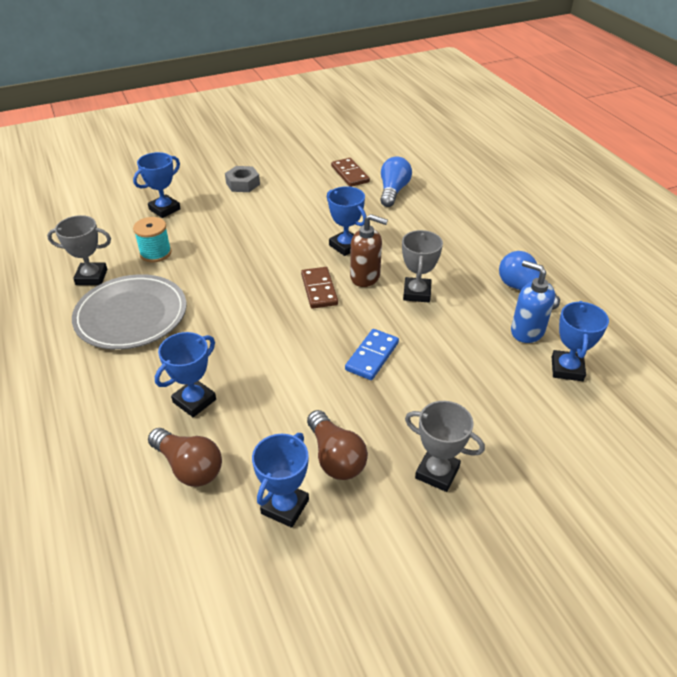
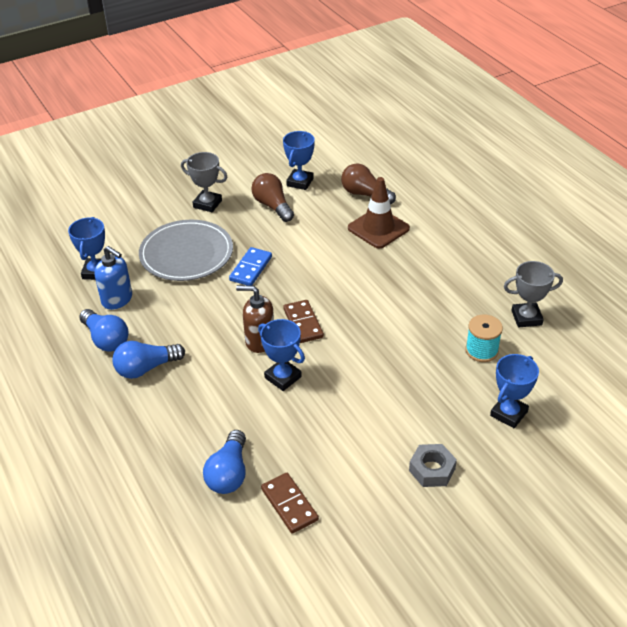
camera: 175 degrees right, 0 degrees up
grey plate [72,274,186,350] -> grey plate moved to [139,220,233,281]
blue trophy [155,332,216,417] -> brown traffic cone [348,177,410,249]
grey trophy [402,230,443,303] -> none
none -> blue light bulb [112,341,185,379]

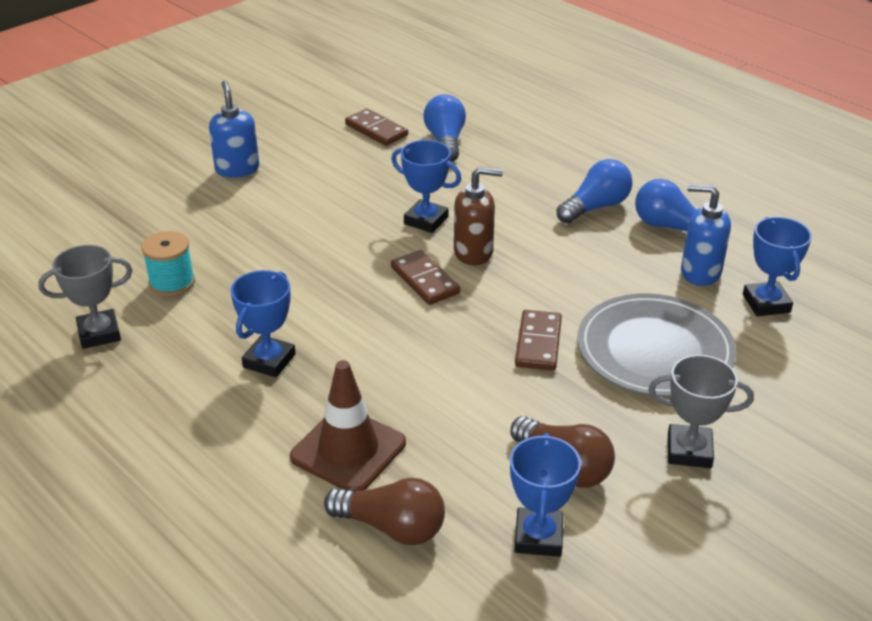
camera: 165 degrees right, 5 degrees down
blue domino [229,247,272,285] -> brown domino [515,310,562,371]
grey nut [409,444,457,487] -> blue soap dispenser [209,81,259,178]
blue trophy [490,354,539,428] -> blue trophy moved to [231,270,296,378]

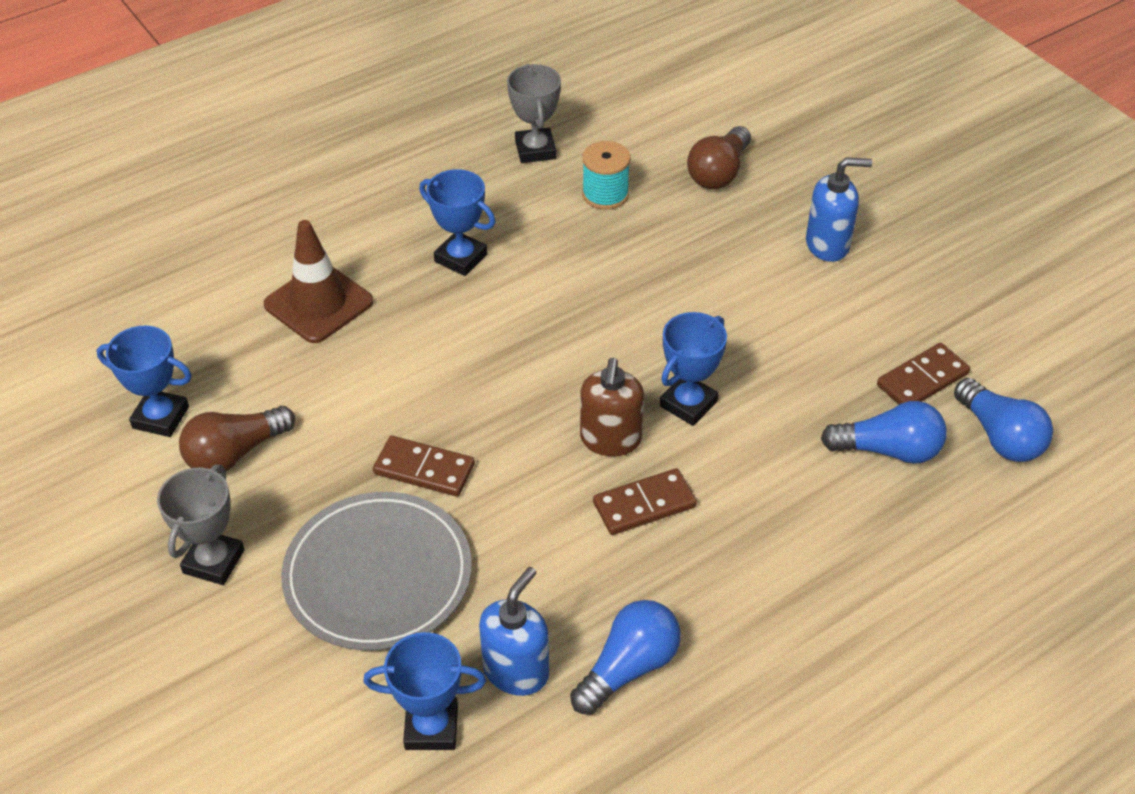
camera: 100 degrees right, 10 degrees up
brown light bulb [324,478,445,545] -> brown light bulb moved to [687,126,751,189]
brown domino [391,250,460,305] -> brown domino moved to [593,468,697,535]
blue light bulb [557,159,633,224] -> blue light bulb moved to [954,378,1053,462]

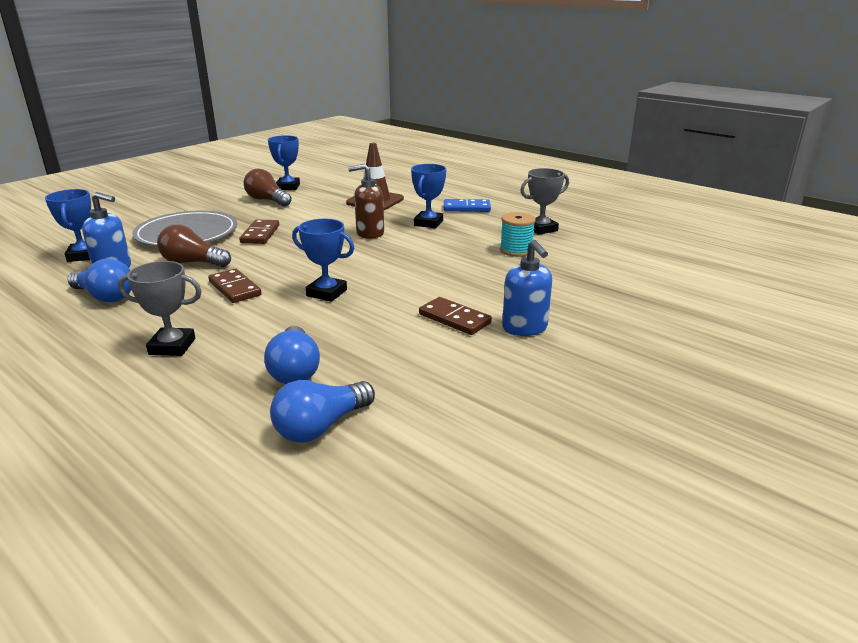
camera: 75 degrees right, 20 degrees down
grey trophy [157,465,245,585] -> grey trophy moved to [118,261,202,356]
brown soap dispenser [580,358,644,456] -> brown soap dispenser moved to [348,164,384,239]
brown light bulb [687,126,751,189] -> brown light bulb moved to [157,225,231,267]
brown domino [877,343,970,404] -> brown domino moved to [419,297,492,335]
none -> blue domino [444,199,491,212]

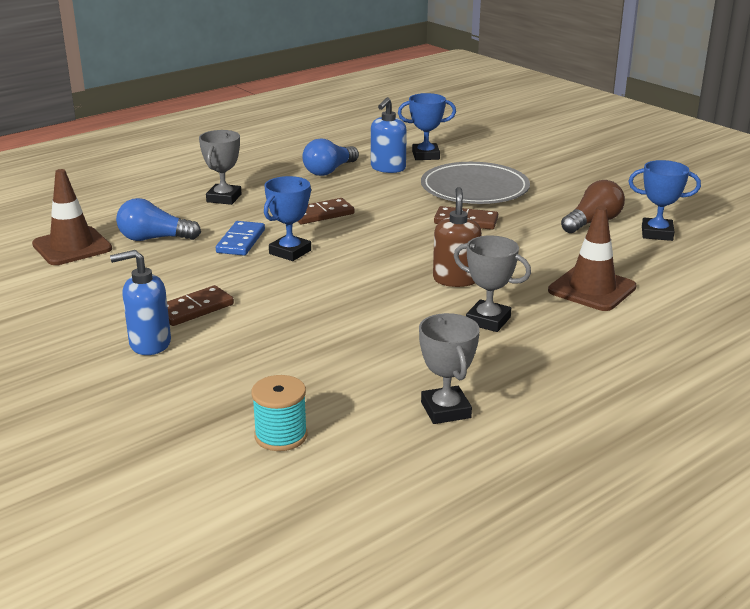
camera: 100 degrees right, 0 degrees up
brown light bulb [157,225,231,267] -> none
blue light bulb [270,380,375,443] -> brown traffic cone [32,169,112,265]
blue trophy [411,164,446,228] -> grey trophy [454,235,531,332]
blue domino [444,199,491,212] -> blue domino moved to [216,221,265,255]
turquoise spool [500,212,536,257] -> turquoise spool moved to [251,375,307,451]

